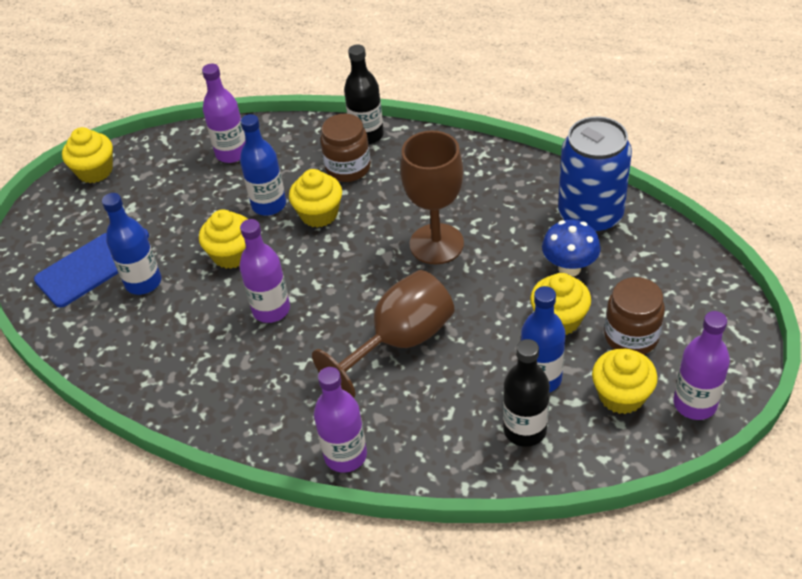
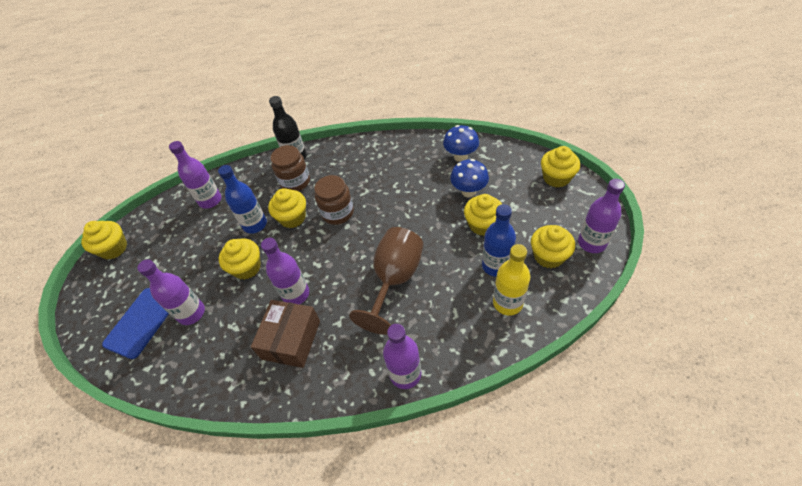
camera: 25 degrees left, 5 degrees up
blue bottle [102,193,161,295] -> purple bottle [137,259,205,325]
brown goblet [400,131,464,264] -> none
black bottle [503,339,550,447] -> yellow bottle [493,244,530,316]
blue can [558,116,632,234] -> blue mushroom [443,125,479,162]
brown jar [604,277,665,354] -> brown jar moved to [314,175,354,225]
none -> brown box [251,300,320,368]
none -> yellow cupcake [541,146,580,188]

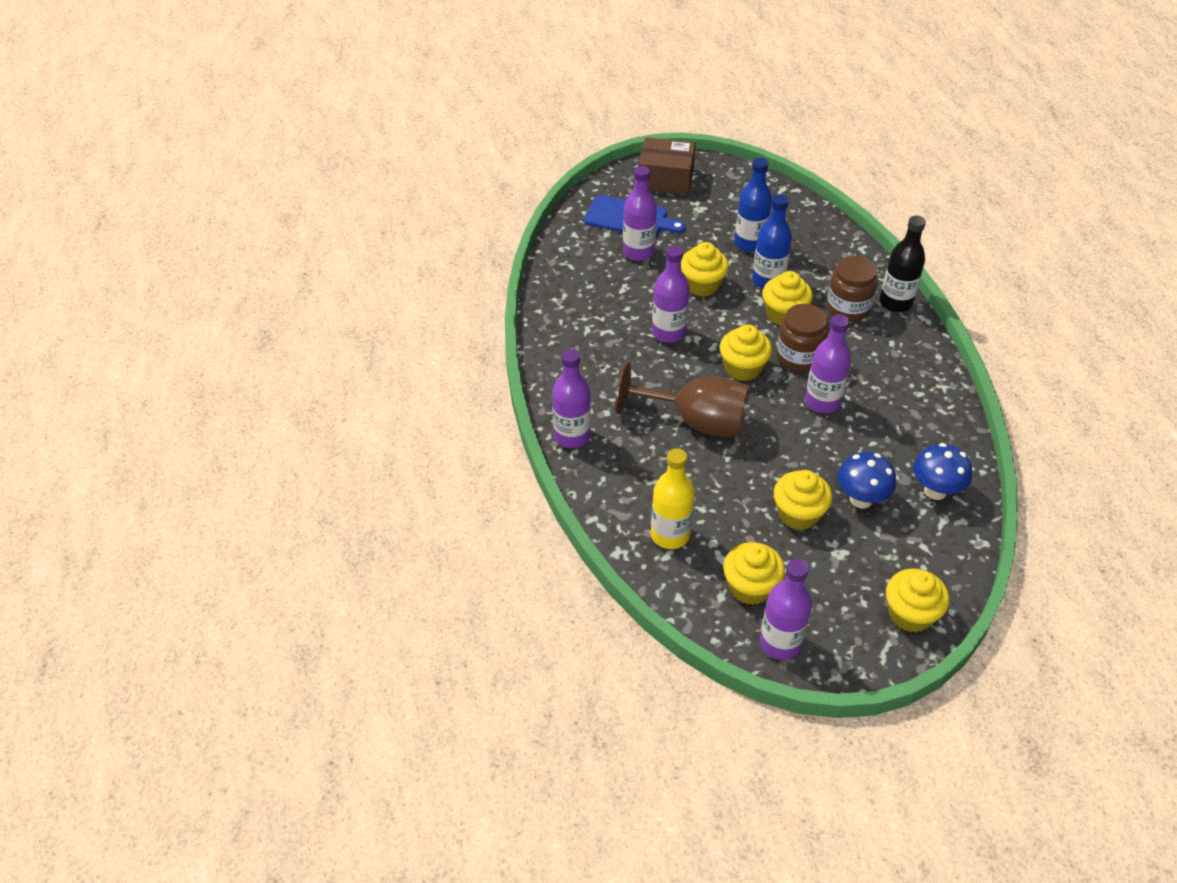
camera: 80 degrees right, 5 degrees down
yellow cupcake [81,221,127,260] -> yellow cupcake moved to [720,325,772,381]
purple bottle [169,141,221,209] -> purple bottle moved to [805,314,851,413]
brown box [251,300,320,368] -> brown box moved to [639,137,696,194]
blue bottle [482,204,516,277] -> blue bottle moved to [734,157,772,252]

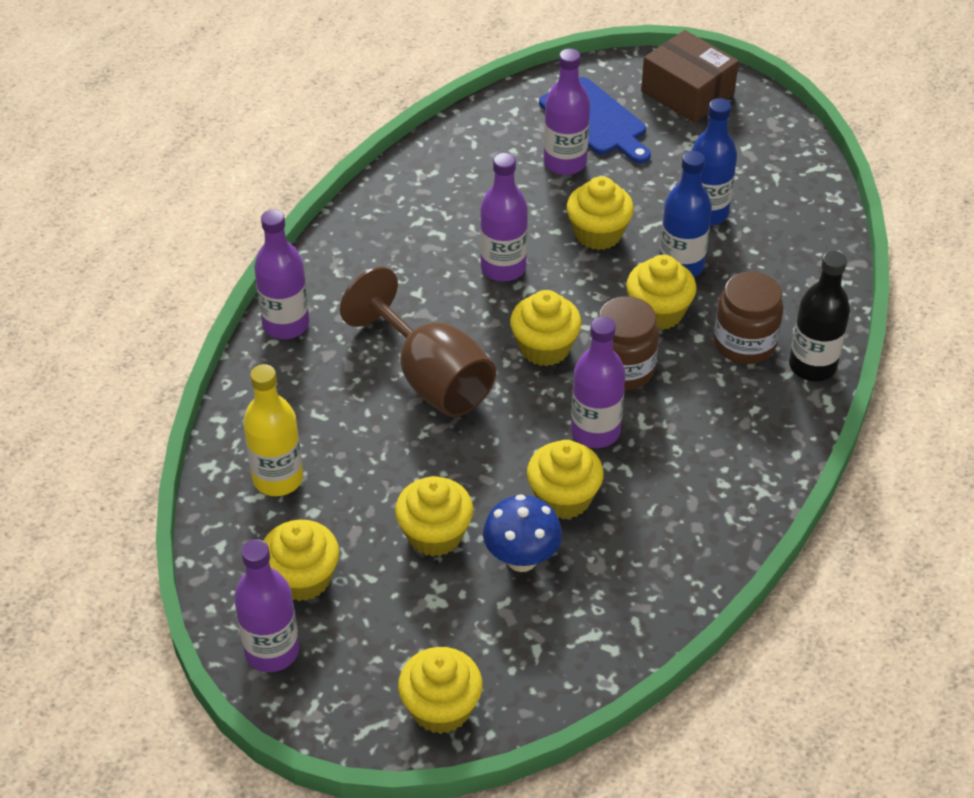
camera: 35 degrees right, 0 degrees up
blue mushroom [913,443,972,500] -> none
none -> yellow cupcake [527,440,604,519]

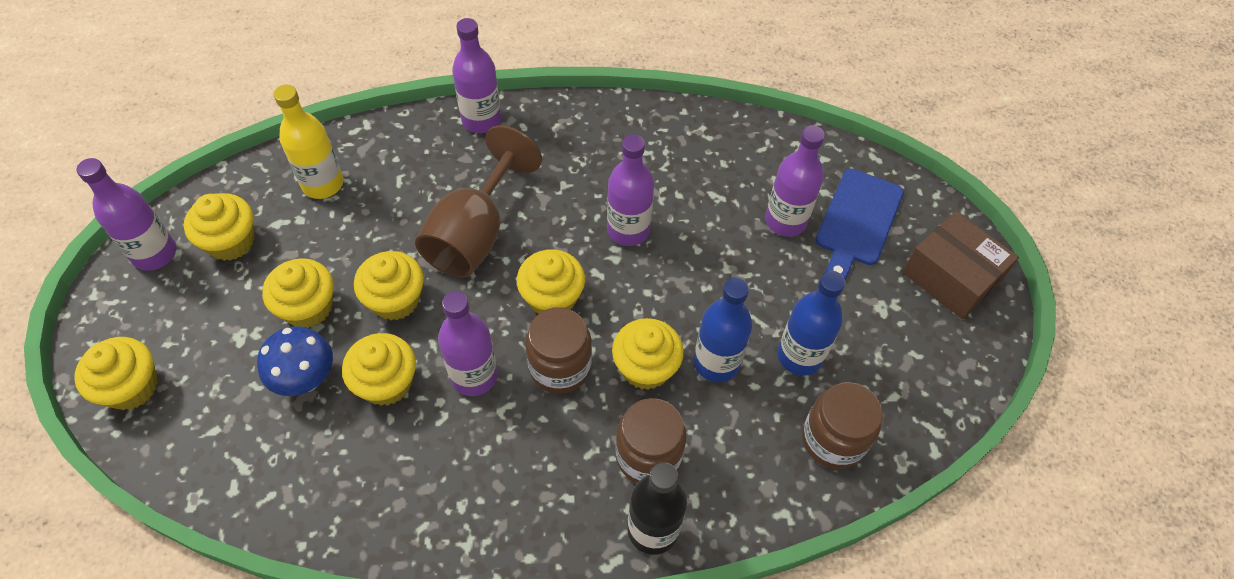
camera: 60 degrees right, 10 degrees up
yellow cupcake [567,176,634,250] -> yellow cupcake moved to [354,251,424,320]
brown box [641,30,739,123] -> brown box turned 60 degrees counterclockwise [902,211,1019,319]
none -> brown jar [802,382,883,469]

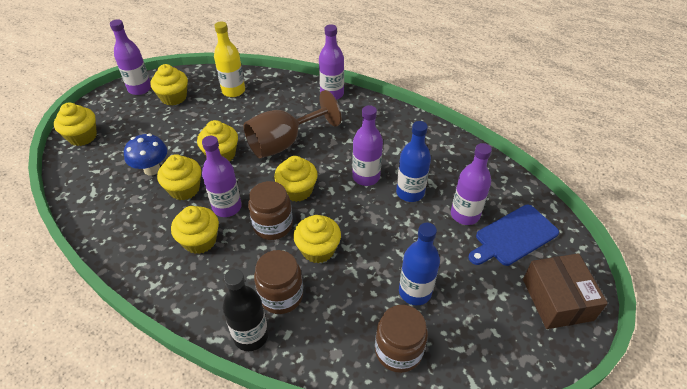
camera: 35 degrees right, 10 degrees down
yellow cupcake [262,258,334,328] -> yellow cupcake moved to [171,206,219,254]
blue bottle [694,277,752,382] -> blue bottle moved to [396,121,431,202]

